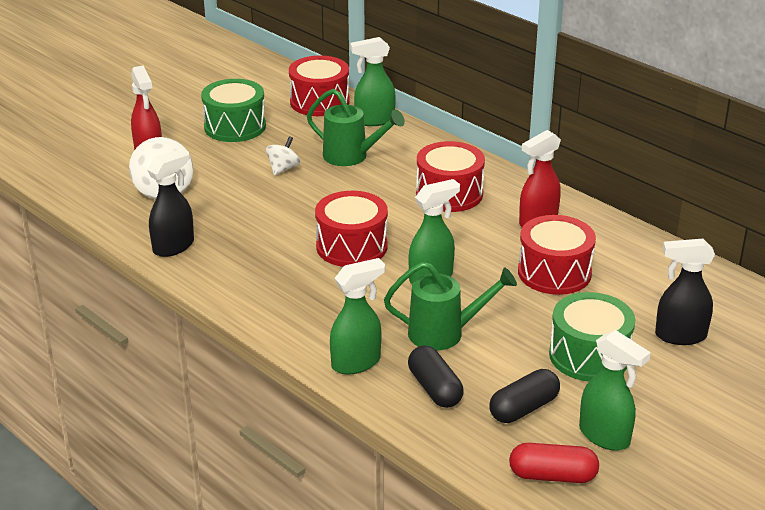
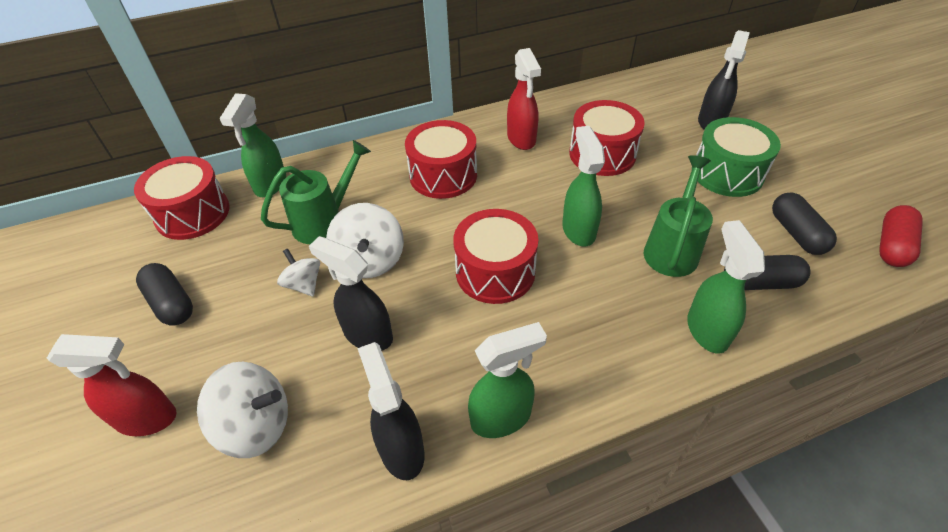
camera: 65 degrees left, 15 degrees up
green drum [201,79,266,142] -> black capsule [136,263,193,326]
green spray bottle [579,330,651,451] -> green spray bottle moved to [468,322,547,438]
none -> black spray bottle [309,236,393,351]
none -> white spinning top [326,203,404,278]

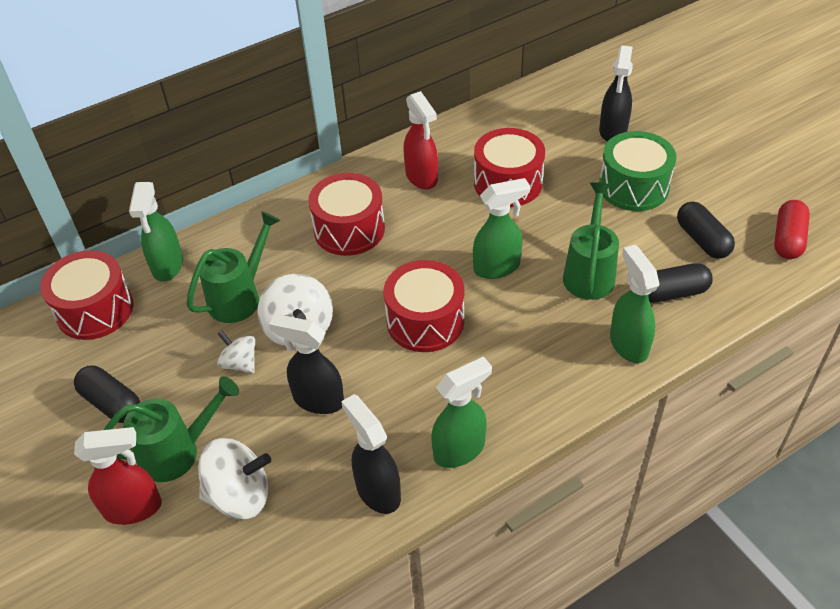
camera: 10 degrees left, 0 degrees up
green spray bottle [562,126,605,247] -> green spray bottle turned 90 degrees clockwise [473,178,530,279]
none -> green watering can [104,376,239,482]

